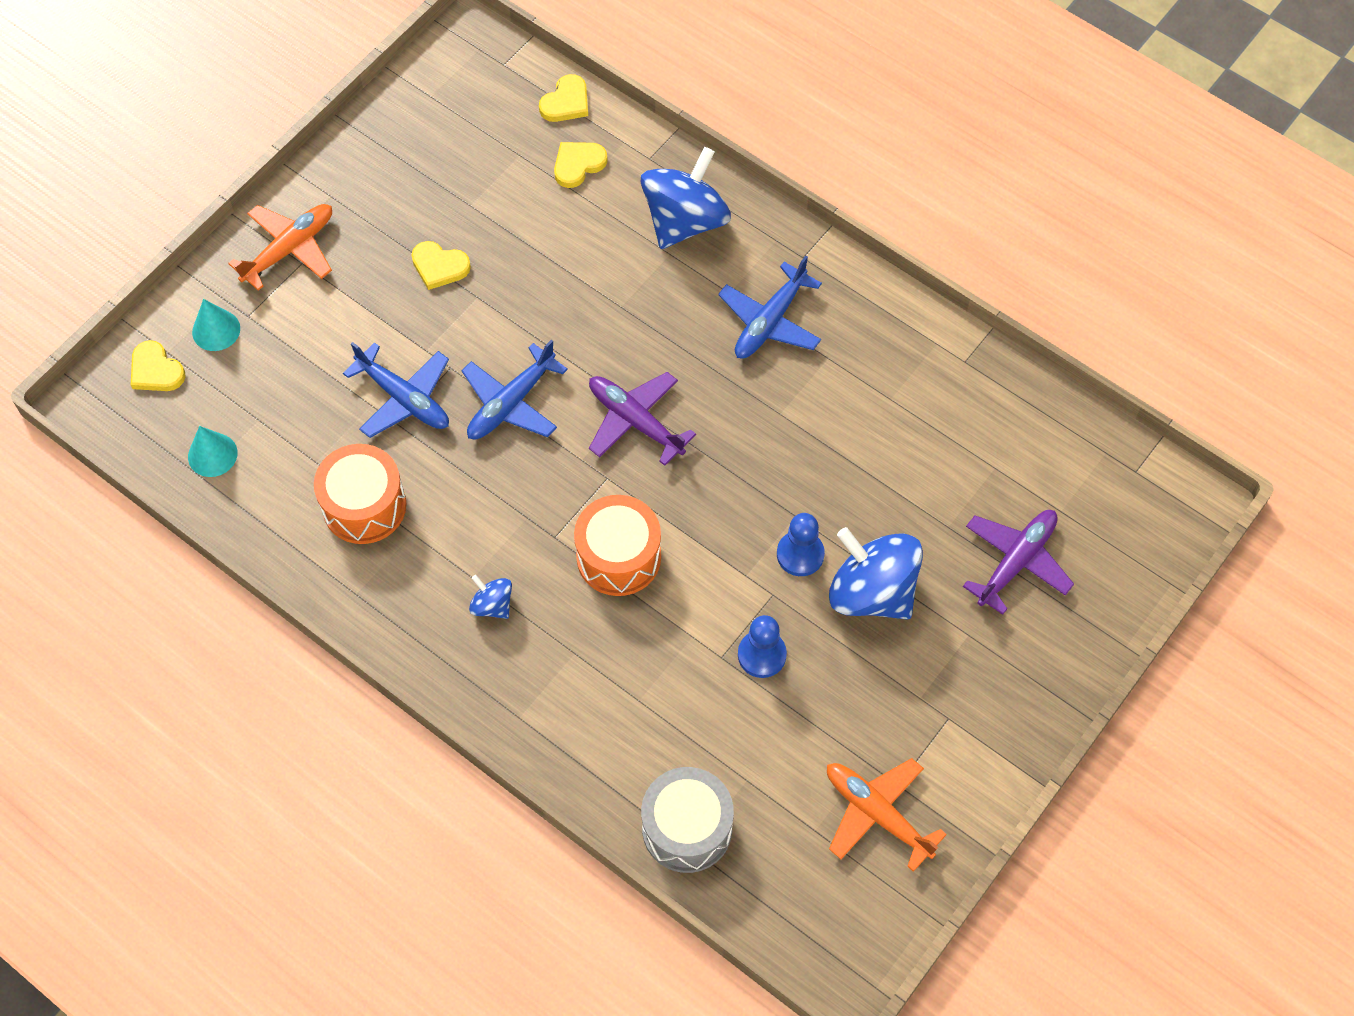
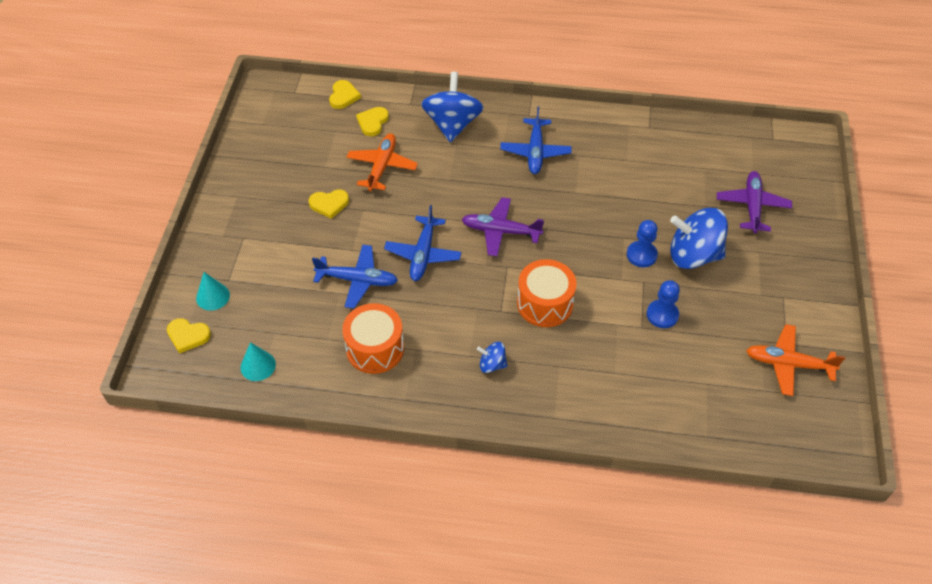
camera: 30 degrees left, 10 degrees down
orange plane [228,204,332,291] -> orange plane moved to [346,133,418,191]
grey drum [641,767,734,873] -> none

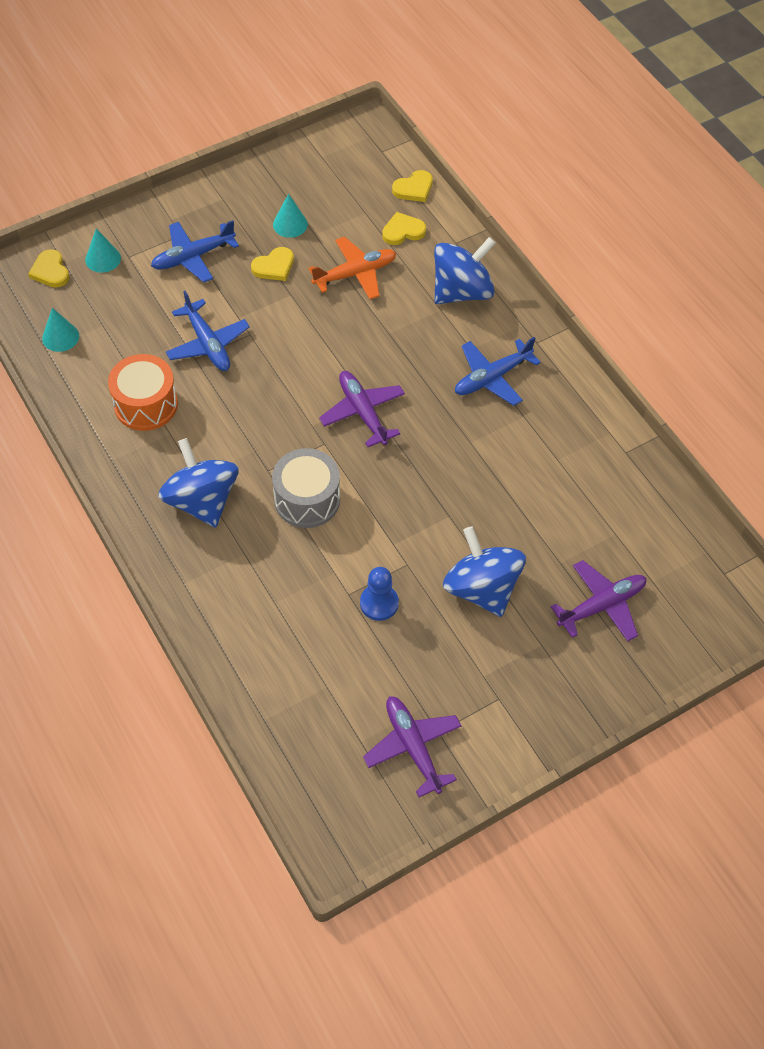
camera: 50 degrees right, 5 degrees up
yellow heart [309,189,349,219] -> yellow heart turned 75 degrees counterclockwise [251,247,294,281]
blue plane [384,205,462,281] -> blue plane moved to [151,220,239,283]
blue spinning top [477,342,507,373] -> blue spinning top [158,438,239,528], size x2.12
orange drum [517,259,577,327] -> grey drum [272,448,340,528]
blue pawn [627,220,658,267] -> none
orange plane [746,324,845,396] -> purple plane [363,696,462,797]
none -> turquoise cone [273,194,308,238]

